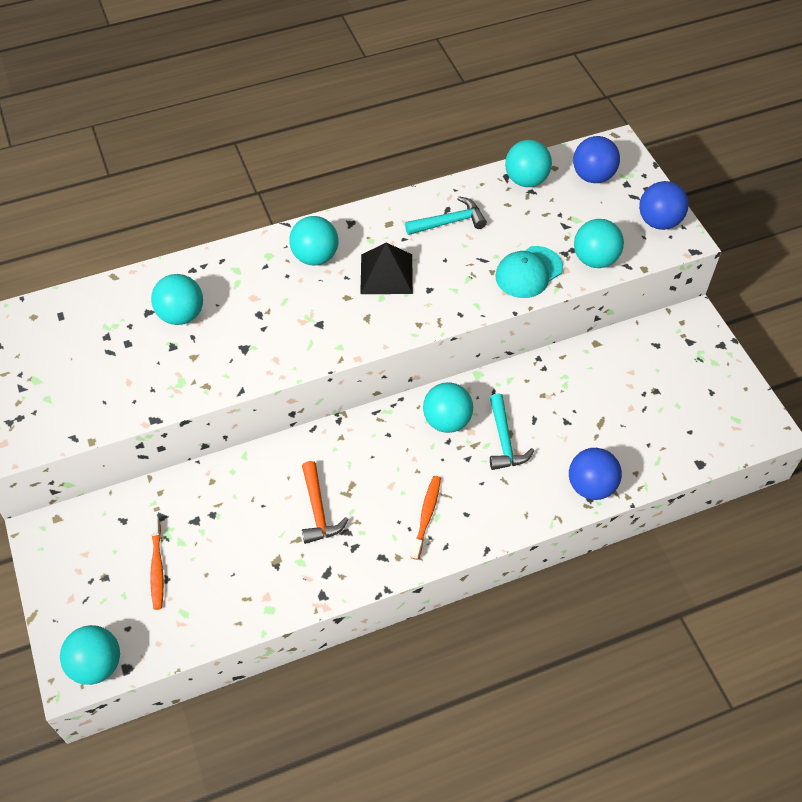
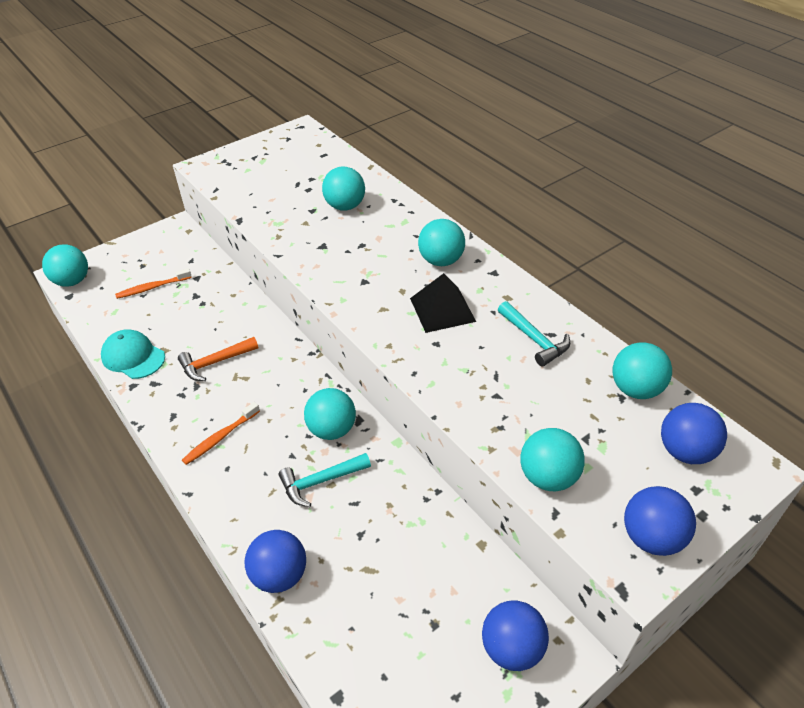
camera: 75 degrees right, 10 degrees down
orange toothbrush [411,476,441,560] -> orange toothbrush turned 135 degrees clockwise [182,402,260,465]
turquoise cap [495,246,563,298] -> turquoise cap moved to [101,329,165,379]
none -> blue ball [482,600,549,671]

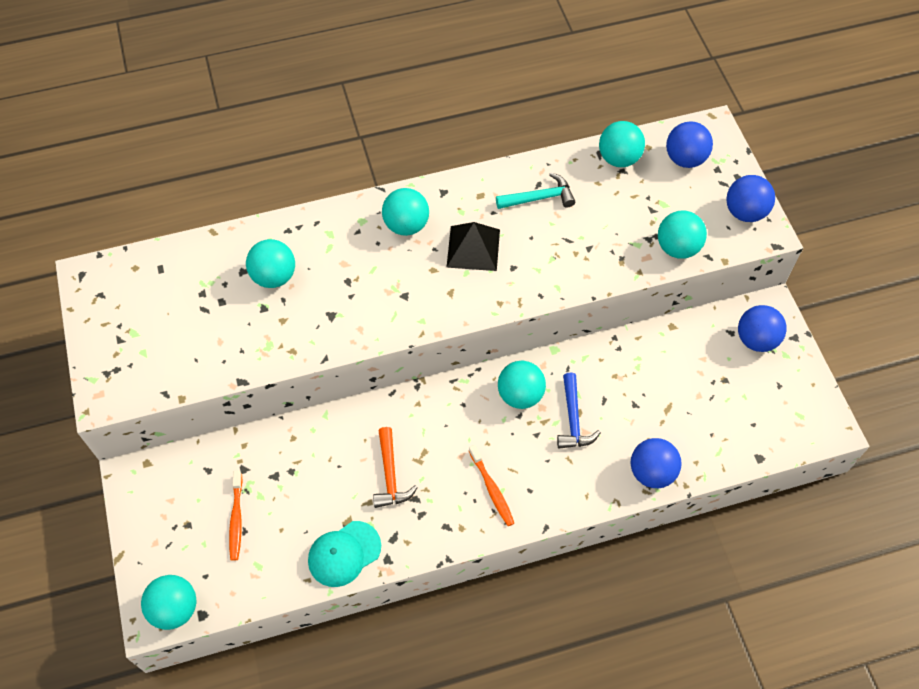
camera: 70 degrees left, 15 degrees up
turquoise hammer [279,453,371,507] -> blue hammer [557,373,601,449]

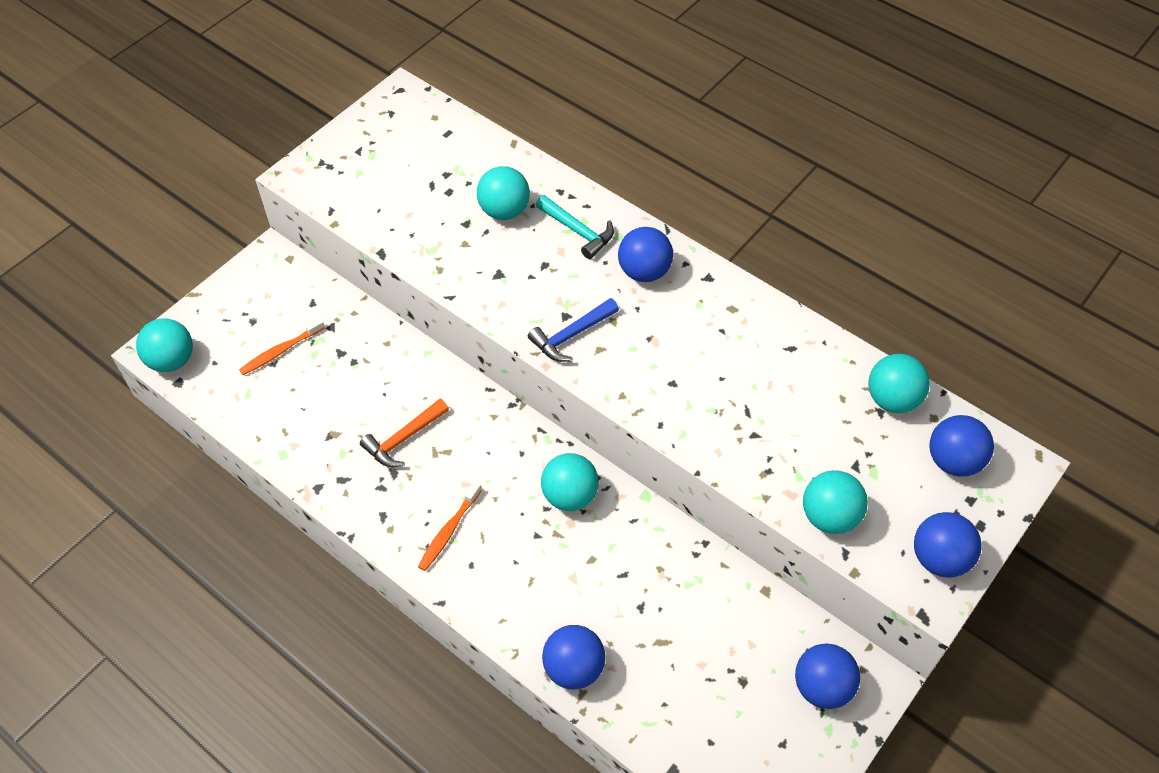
camera: 55 degrees right, 5 degrees down
turquoise cap [308,521,381,587] -> none
turquoise ball [382,188,429,236] -> blue ball [618,227,673,282]
black pyramid [446,222,500,271] -> none
turquoise hammer [496,172,575,209] -> turquoise hammer moved to [536,195,614,259]
blue hammer [557,373,601,449] -> blue hammer moved to [528,298,619,362]

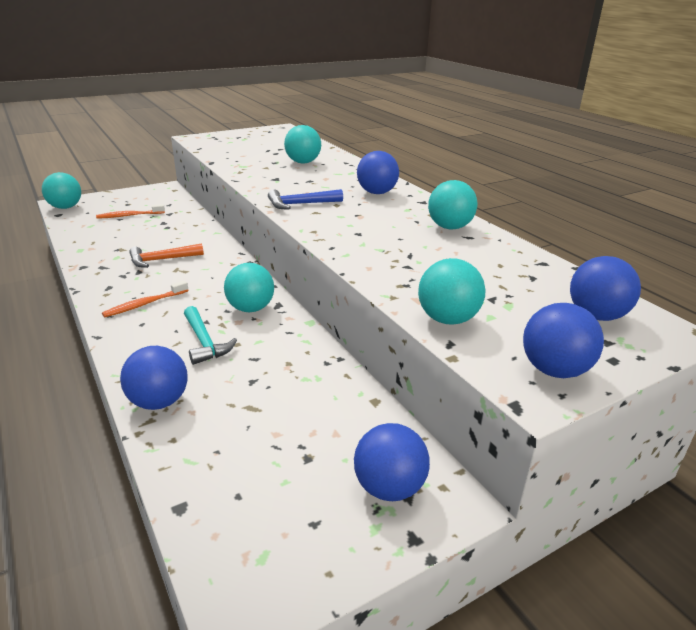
camera: 20 degrees right, 25 degrees down
turquoise hammer [536,195,614,259] -> turquoise hammer moved to [184,306,237,365]
turquoise ball [868,354,930,413] -> turquoise ball moved to [428,180,478,230]

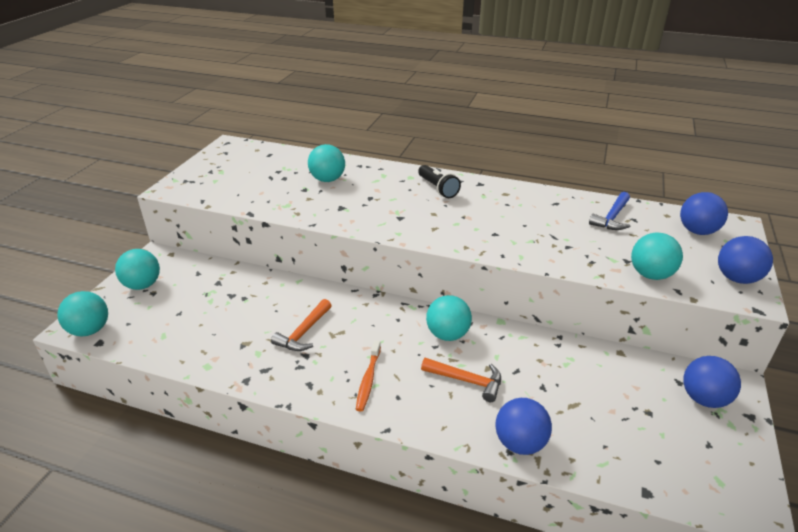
camera: 40 degrees left, 5 degrees up
orange toothbrush [96,204,165,219] -> none
turquoise hammer [184,306,237,365] -> orange hammer [421,358,501,402]
blue hammer [268,189,343,210] -> blue hammer moved to [589,192,630,230]
blue ball [357,151,399,194] -> black flashlight [418,165,461,198]
turquoise ball [428,180,478,230] -> turquoise ball moved to [115,249,160,290]

